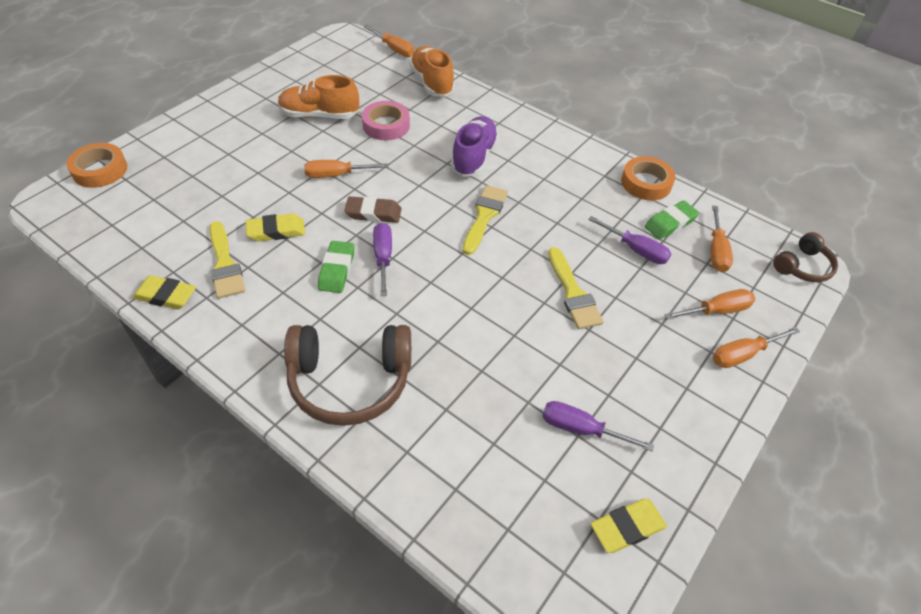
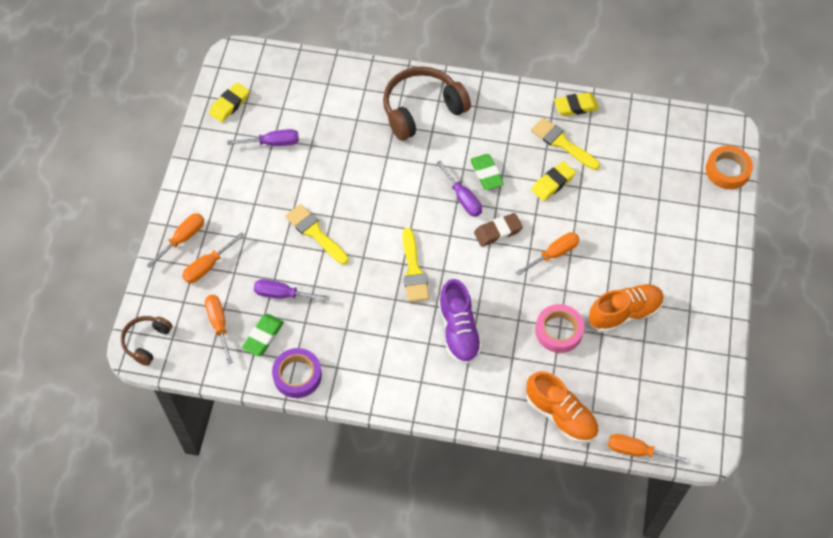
camera: 155 degrees right, 10 degrees up
orange tape [621,156,676,200] -> purple tape [272,348,322,398]

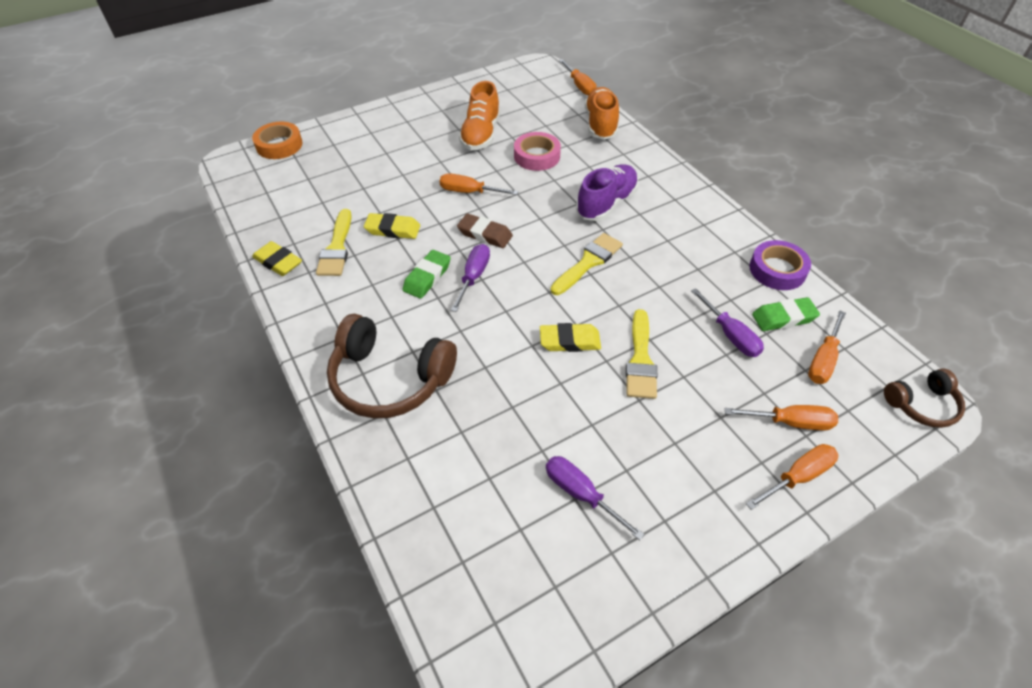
camera: 130 degrees left, 10 degrees down
orange screwdriver [147,213,204,268] -> orange screwdriver turned 150 degrees clockwise [746,444,838,510]
yellow eraser [209,82,250,122] -> yellow eraser moved to [540,323,601,352]
orange shoe [589,284,664,333] -> orange shoe turned 105 degrees counterclockwise [459,81,500,150]

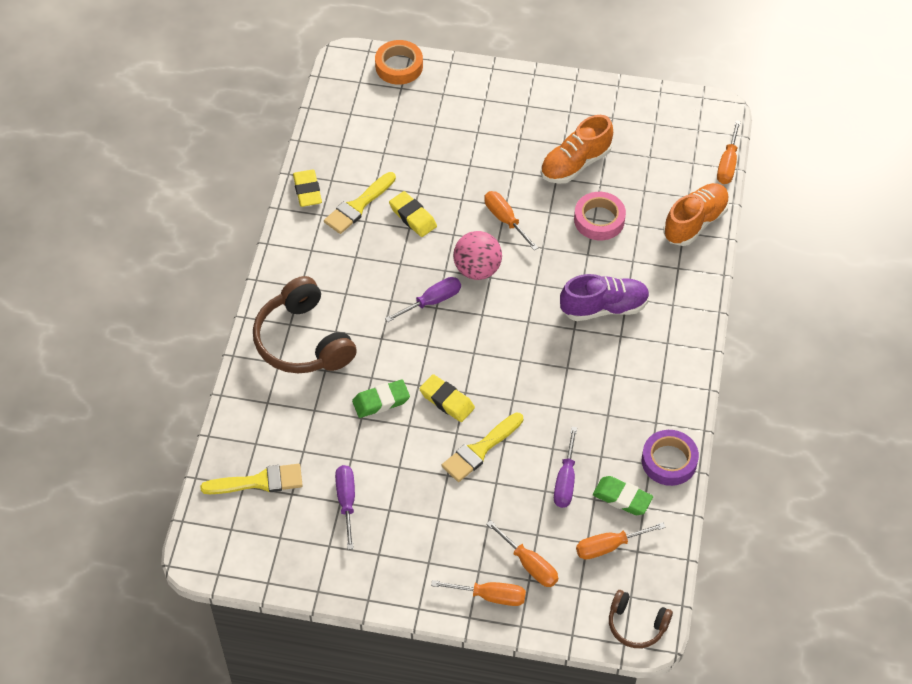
camera: 40 degrees right, 5 degrees up
green eraser [403,250,451,299] -> green eraser moved to [352,380,410,418]
brown eraser [457,213,513,248] -> pink ball [453,231,502,280]
yellow brush [551,233,623,295] -> yellow brush moved to [200,464,303,494]

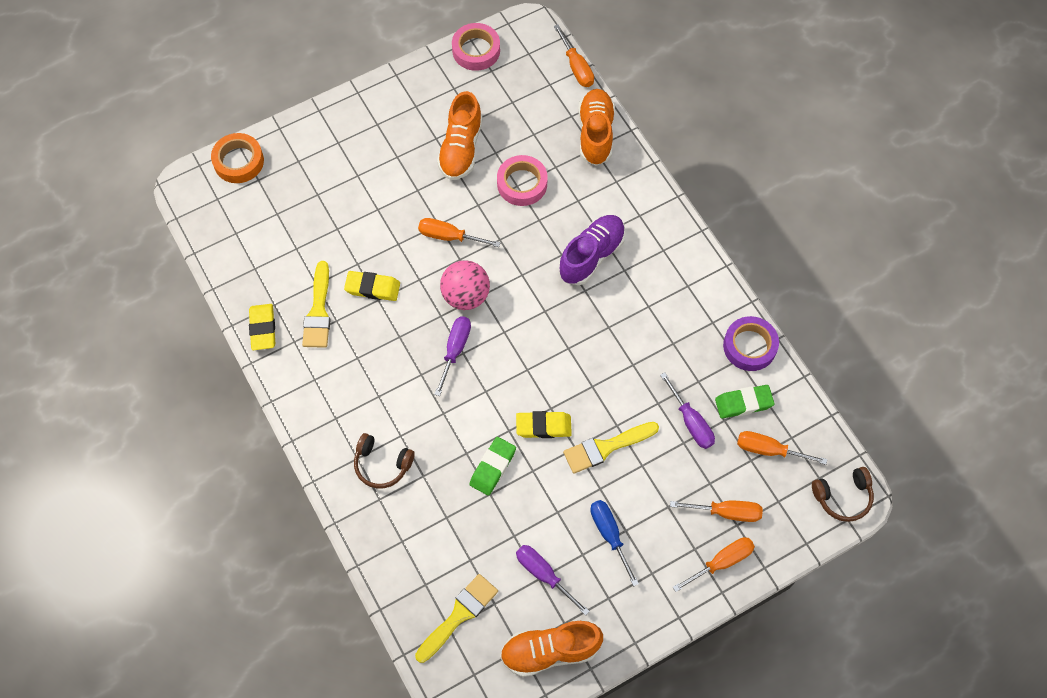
camera: 40 degrees left, 10 degrees up
brown headphones [253,276,357,373] -> brown headphones [354,433,415,489], size x0.55
yellow eraser [293,169,322,207] -> yellow eraser turned 45 degrees clockwise [249,304,275,350]
yellow brush [441,412,523,482] -> yellow brush turned 60 degrees clockwise [563,422,659,474]
orange screwdriver [576,522,666,560] -> orange screwdriver turned 75 degrees clockwise [737,431,827,465]
none -> pink tape [452,23,500,71]
none -> orange shoe [500,621,603,677]
none -> blue screwdriver [590,500,639,587]

